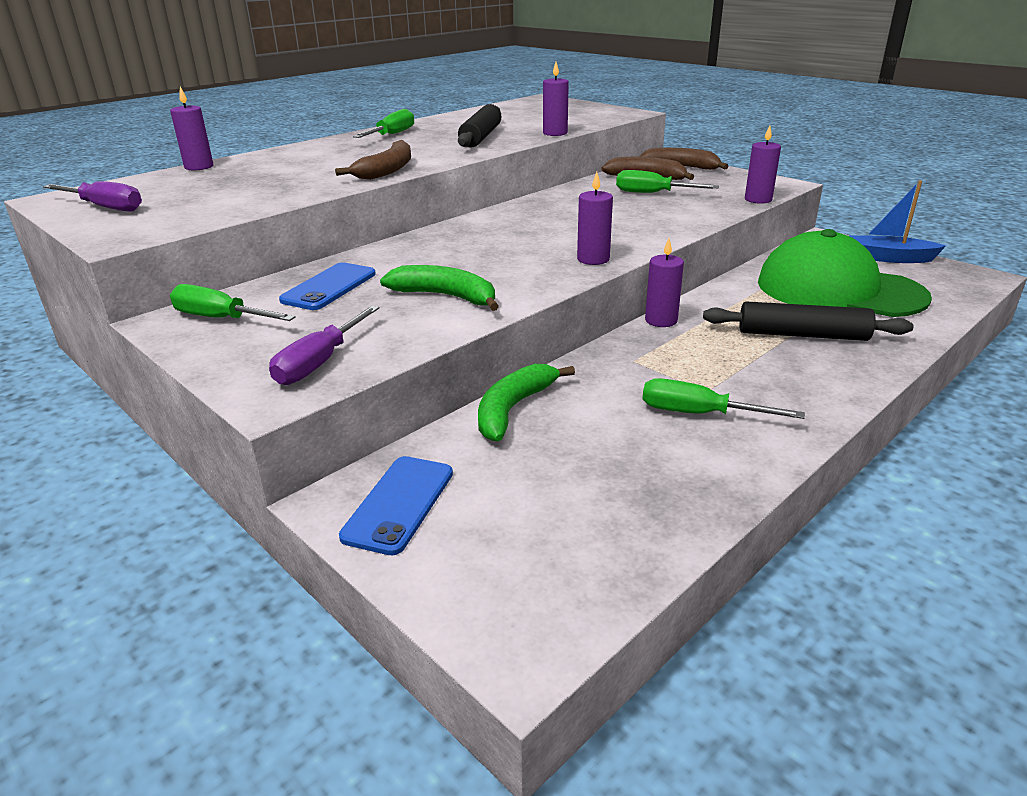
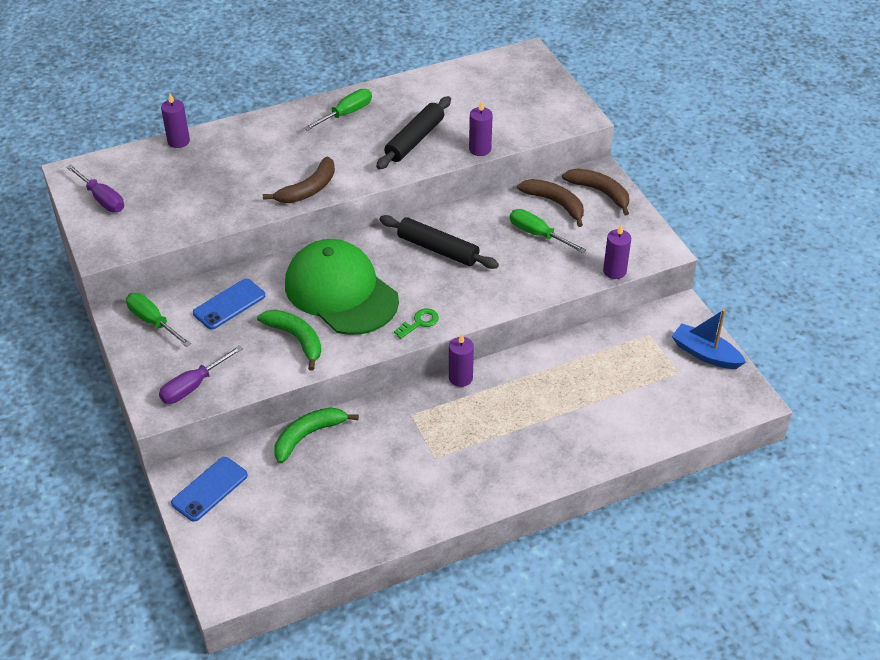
camera: 20 degrees right, 15 degrees up
purple candle [577,172,613,265] -> green key [394,308,439,339]
green screwdriver [643,378,805,419] -> none
black rolling pin [703,301,914,341] -> black rolling pin moved to [379,215,499,269]
green cap [758,229,932,317] -> green cap moved to [285,239,399,335]

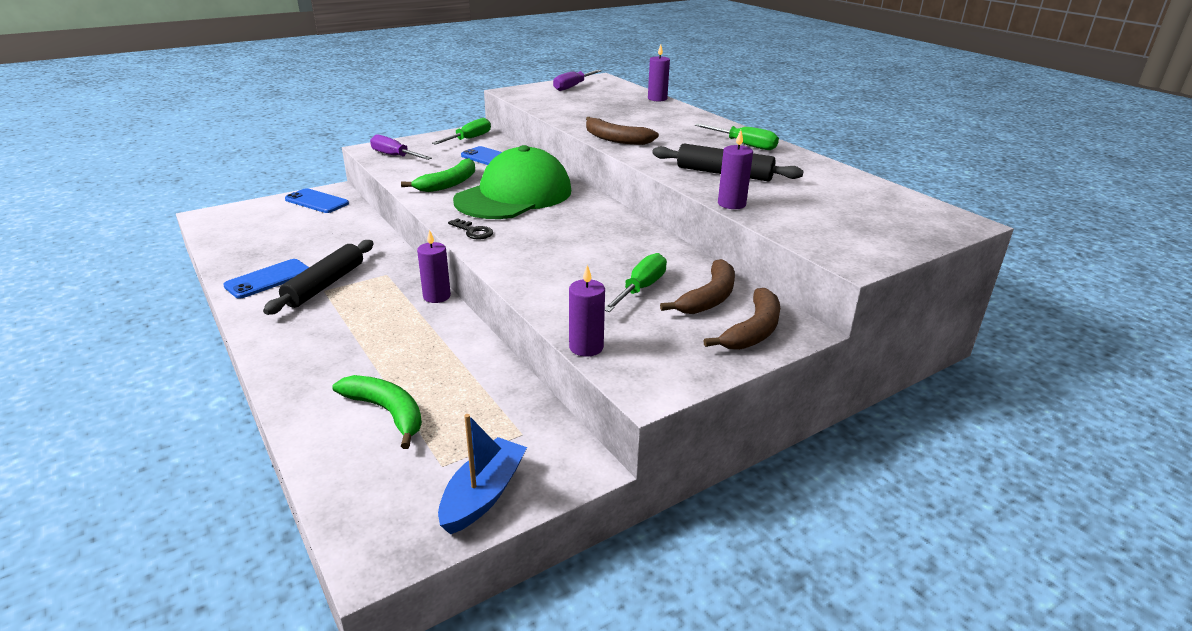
camera: 80 degrees right, 15 degrees down
green banana [274,408,359,463] -> green banana moved to [332,375,422,449]
black rolling pin [379,215,499,269] -> black rolling pin moved to [263,240,374,315]
green key [394,308,439,339] -> black key [448,218,493,239]
none -> blue phone [223,259,309,299]

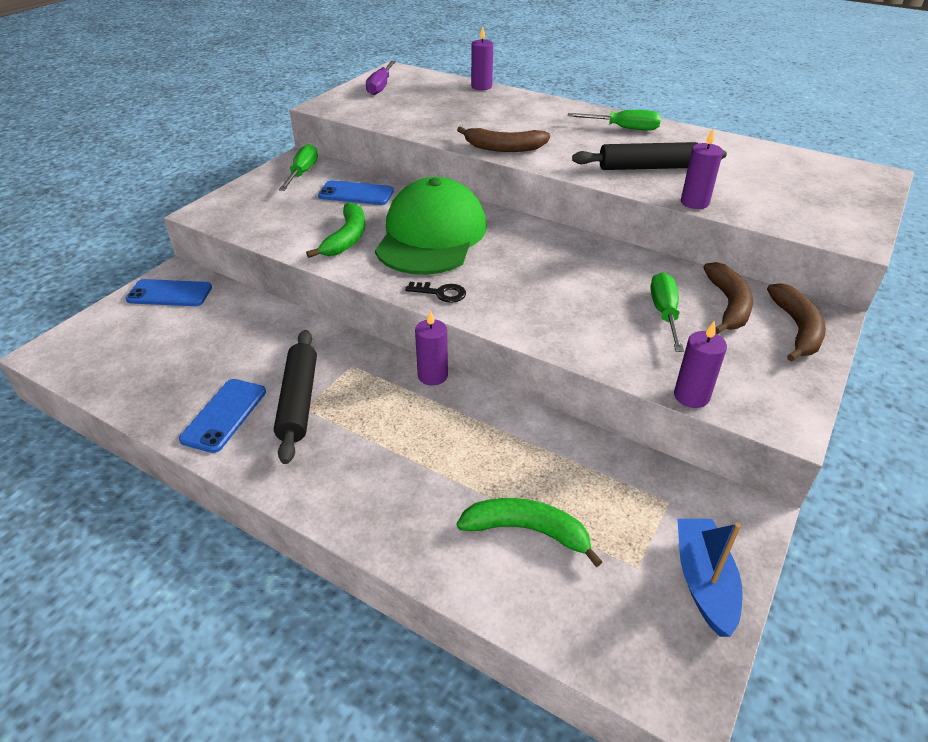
camera: 25 degrees left, 10 degrees up
purple screwdriver [370,134,432,160] -> none

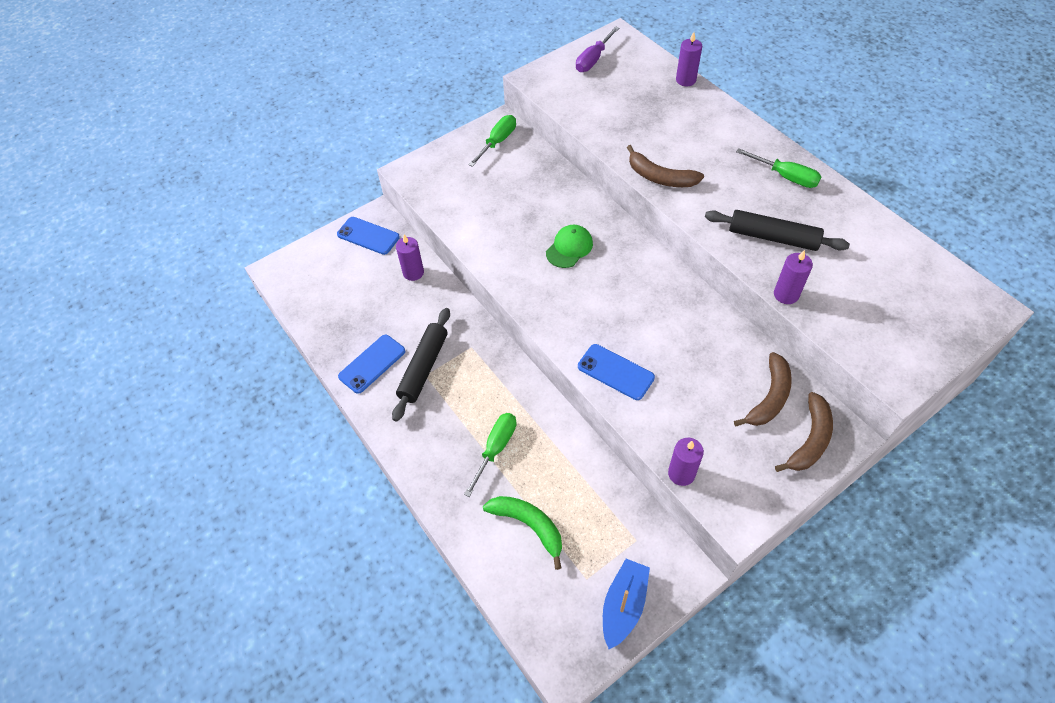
camera: 25 degrees right, 15 degrees up
green banana [306,202,365,258] -> none
blue phone [318,180,394,205] -> blue phone moved to [578,344,655,400]
green cap [375,177,487,275] -> green cap [546,225,593,268], size x0.45
black key [405,282,466,303] -> none
purple candle [415,310,448,385] -> purple candle moved to [396,235,424,281]
green screwdriver [650,272,684,352] -> green screwdriver moved to [464,413,516,497]

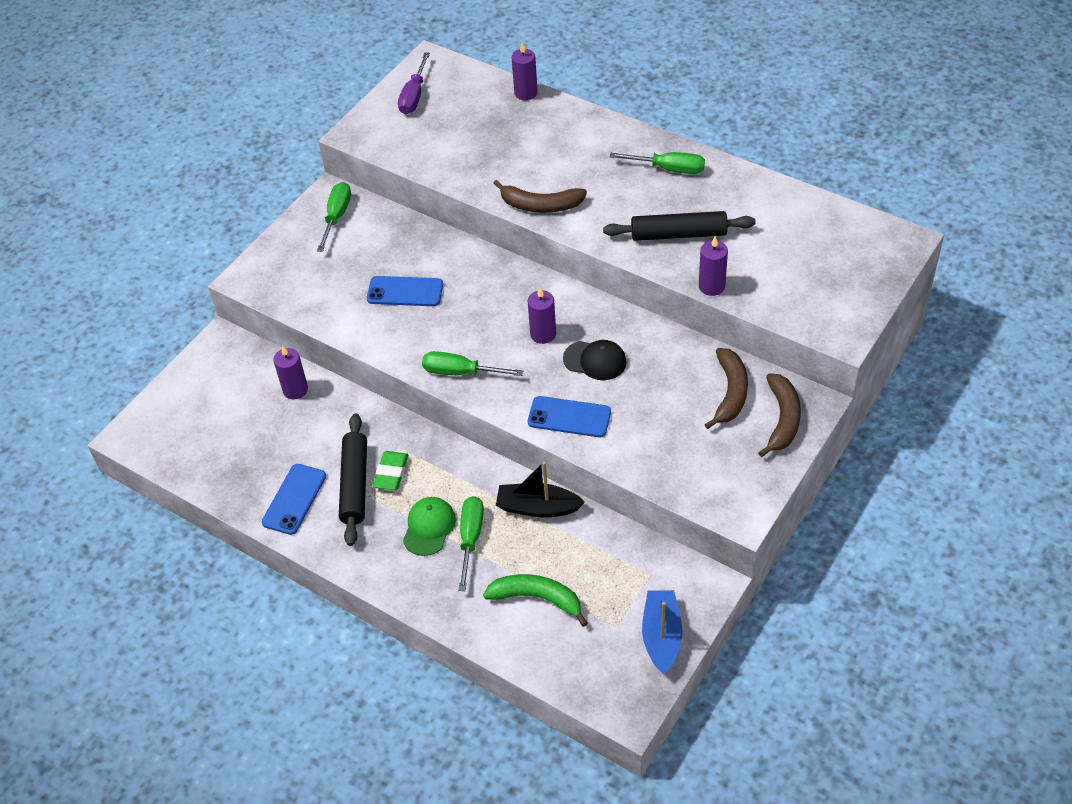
camera: 20 degrees left, 5 degrees down
blue phone [337,217,400,255] -> blue phone moved to [367,276,443,306]
green cap [546,225,593,268] -> green cap moved to [403,497,456,556]
purple candle [668,438,704,486] -> purple candle moved to [528,287,556,344]
none -> green eraser [373,451,408,490]
none -> green screwdriver [422,351,523,376]
none -> black boat [496,462,585,517]
none -> black cap [563,340,627,380]

